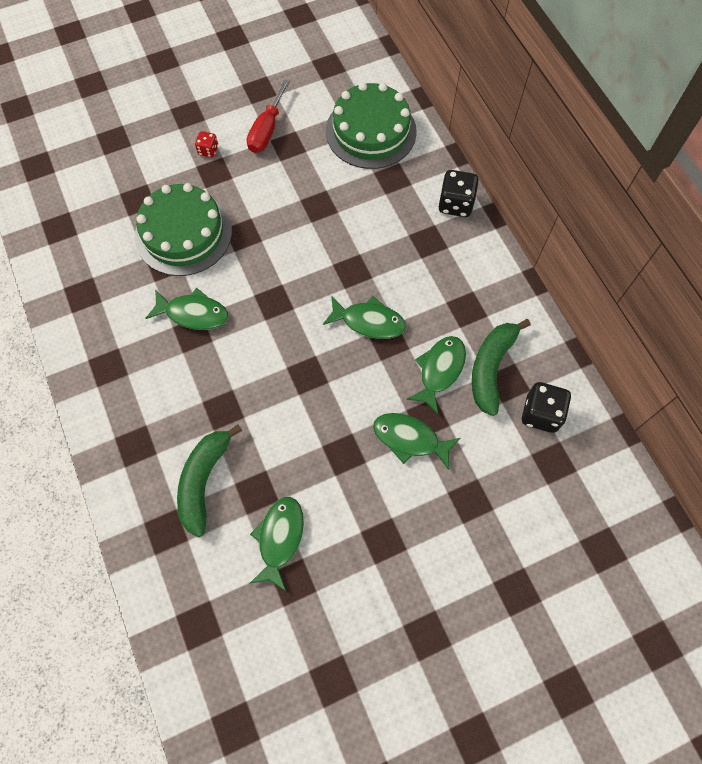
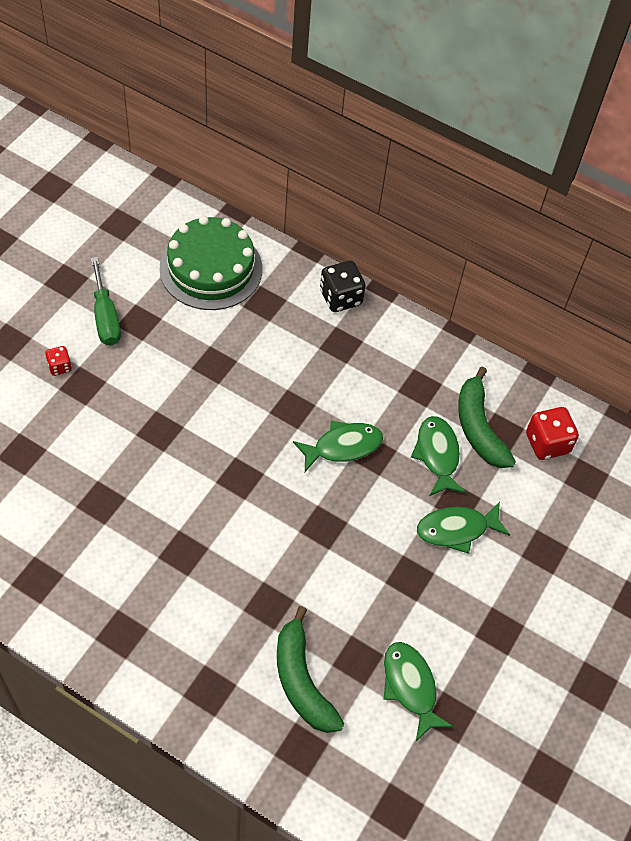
camera: 40 degrees left, 10 degrees down
green cake [135,183,232,276] -> none
green fish [145,288,228,330] -> none
red screwdriver [247,79,290,153] -> green screwdriver [91,257,121,346]
black dice [522,382,571,433] -> red dice [526,407,579,460]

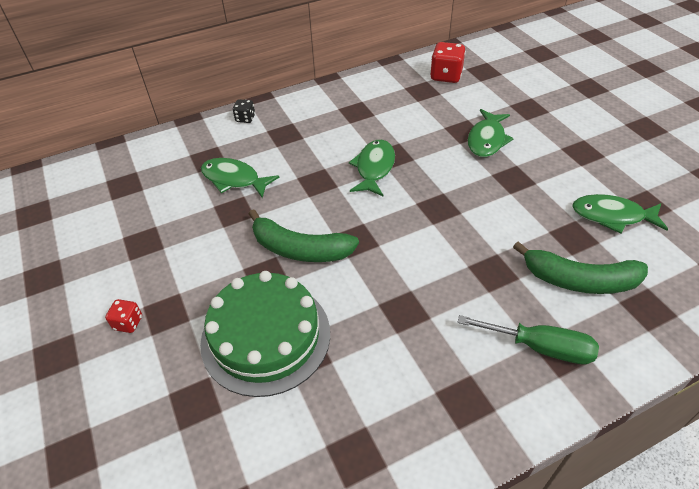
camera: 50 degrees left, 10 degrees down
green screwdriver [91,257,121,346] -> green screwdriver moved to [457,315,599,365]
green cake [159,216,262,310] -> green cake moved to [200,271,330,397]
black dice [320,261,366,312] -> black dice [233,99,255,123], size x0.56
green fish [411,416,466,496] -> green fish moved to [201,158,279,198]
green banana [458,367,516,468] -> green banana moved to [249,209,359,262]

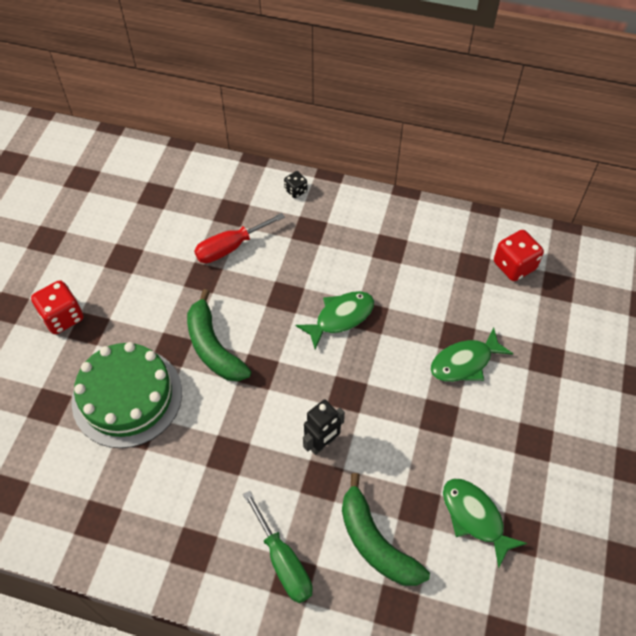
camera: 40 degrees right, 10 degrees up
red dice [105,299,142,333] -> red dice [31,280,83,334], size x1.79
green fish [201,158,279,198] -> red screwdriver [194,213,285,263]
none -> black robot [303,399,345,455]

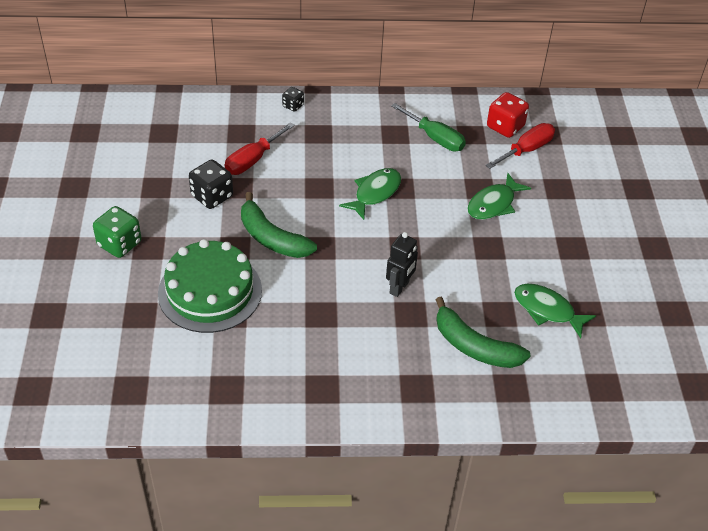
camera: 20 degrees left, 10 degrees down
red dice [31,280,83,334] -> green dice [93,206,141,258]
green screwdriver [243,491,313,603] -> green screwdriver moved to [391,103,466,151]
none -> black dice [189,160,233,209]
none -> red screwdriver [485,123,555,169]

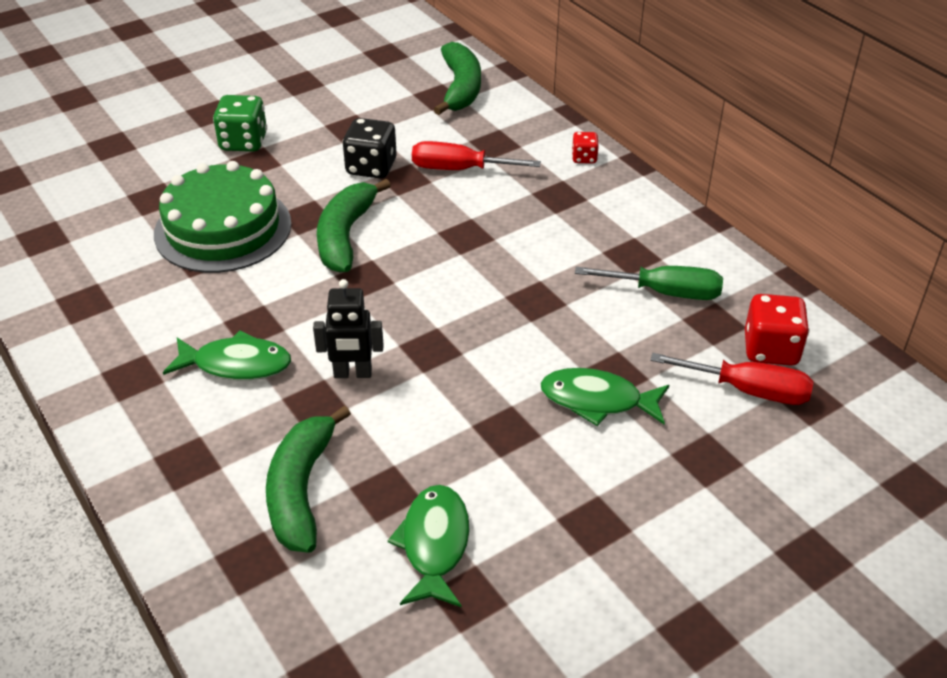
camera: 60 degrees right, 5 degrees down
black dice [282,87,304,112] -> red dice [572,132,599,164]
green fish [339,168,401,220] -> green fish moved to [163,330,291,380]
green screwdriver [391,103,466,151] -> green screwdriver turned 90 degrees counterclockwise [575,266,723,300]
none -> green banana [434,42,481,115]

